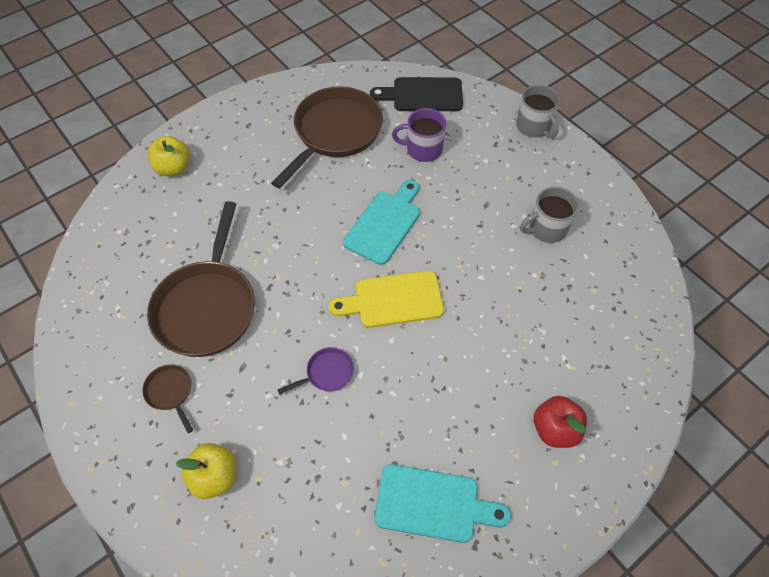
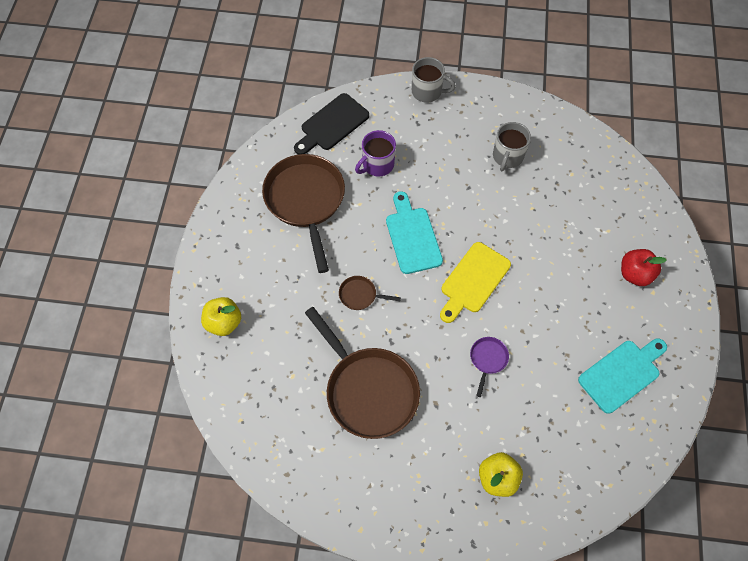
camera: 45 degrees left, 5 degrees up
brown pan [142,364,193,433] -> brown pan moved to [339,276,401,310]

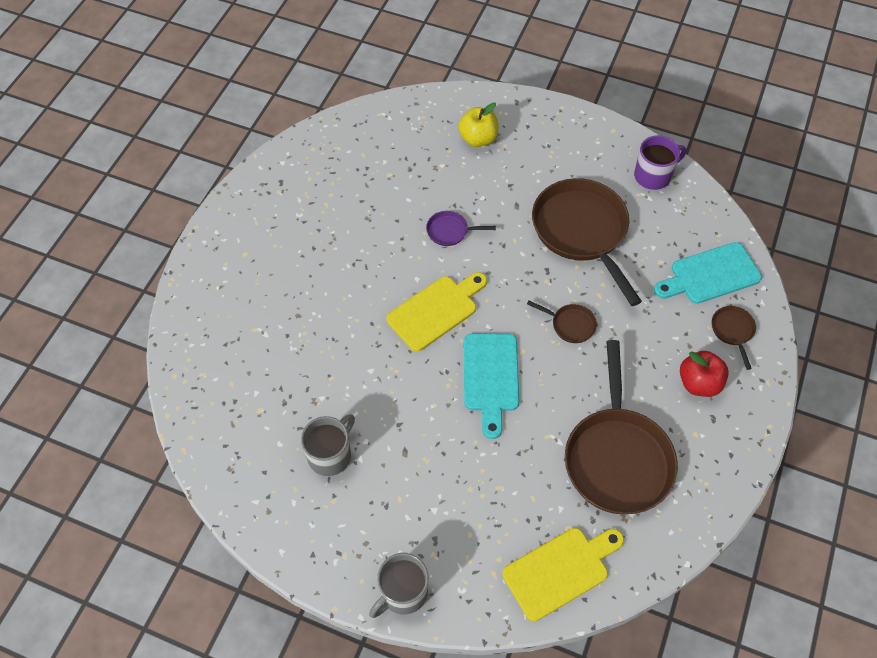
camera: 165 degrees left, 5 degrees down
yellow apple [201,297,241,336] -> brown pan [712,306,756,370]
black cutting board [294,93,369,155] -> yellow cutting board [502,528,624,621]
purple mug [355,130,396,177] -> purple mug moved to [634,135,687,190]
grey mug [412,57,456,103] -> grey mug turned 75 degrees counterclockwise [369,553,429,618]
purple pan [470,337,509,397] -> purple pan turned 60 degrees clockwise [426,211,496,246]
turquoise cutting board [578,338,667,414] -> turquoise cutting board moved to [654,242,762,304]
red apple [621,249,666,286] -> red apple moved to [680,351,729,397]

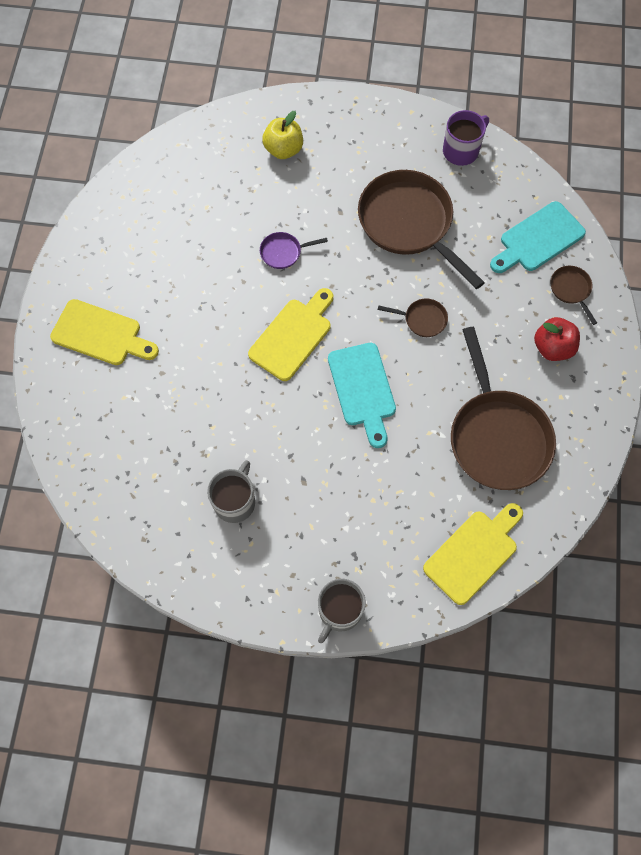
camera: 15 degrees left, 10 degrees up
none -> yellow cutting board [50,299,159,365]

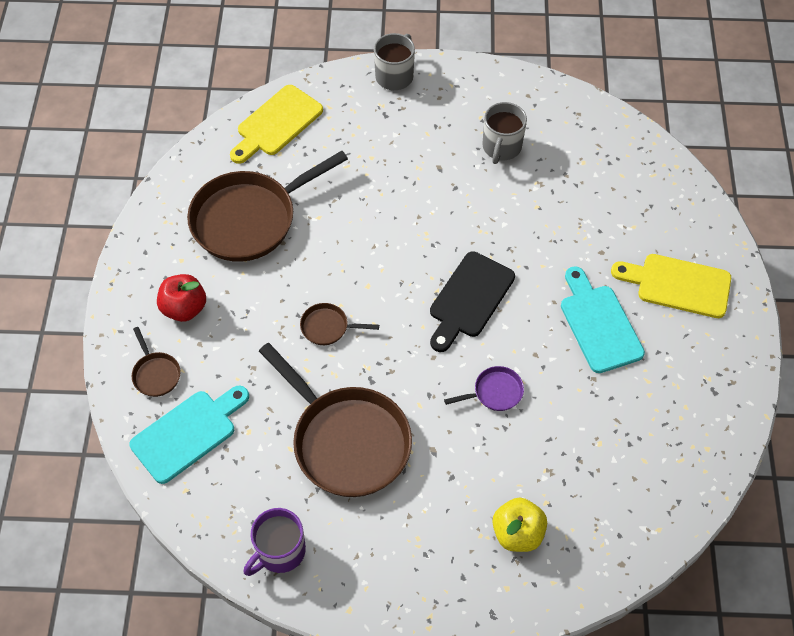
camera: 175 degrees right, 10 degrees down
yellow cutting board [248,288,333,381] -> black cutting board [430,252,515,352]
turquoise cutting board [328,343,396,448] -> turquoise cutting board moved to [561,266,645,373]
brown pan [451,327,556,490] -> brown pan turned 105 degrees counterclockwise [187,151,348,262]

